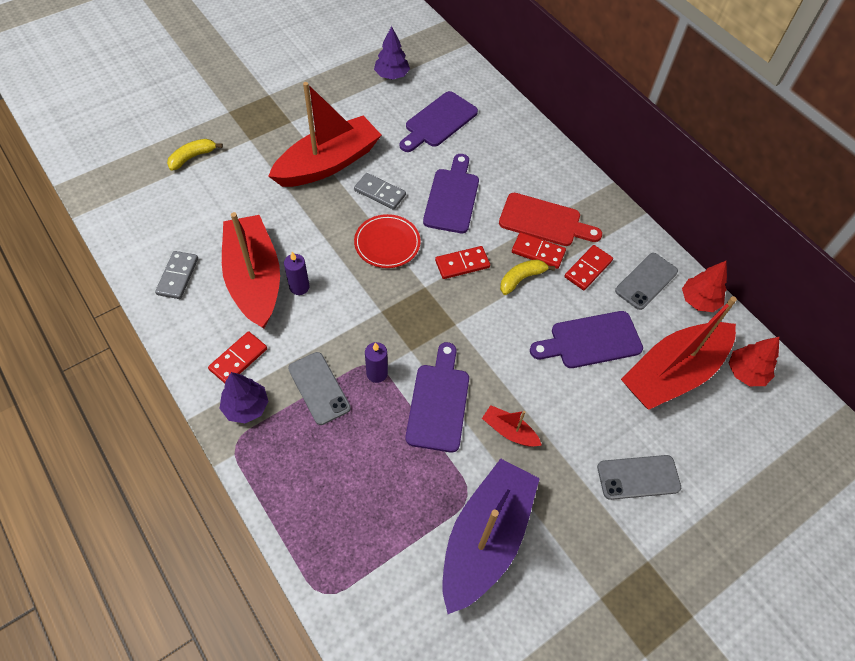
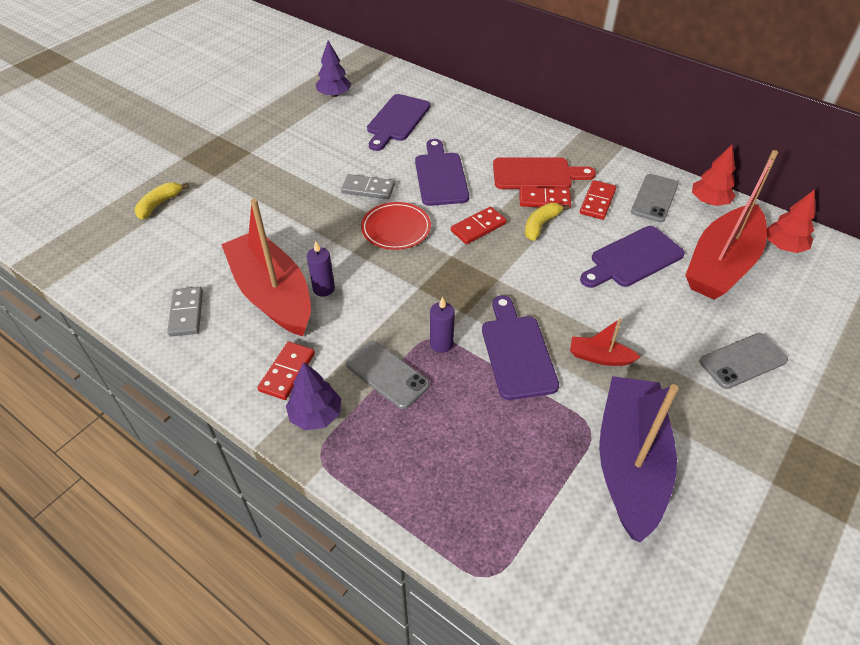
camera: 15 degrees left, 10 degrees down
red boat [268,82,381,187] -> none

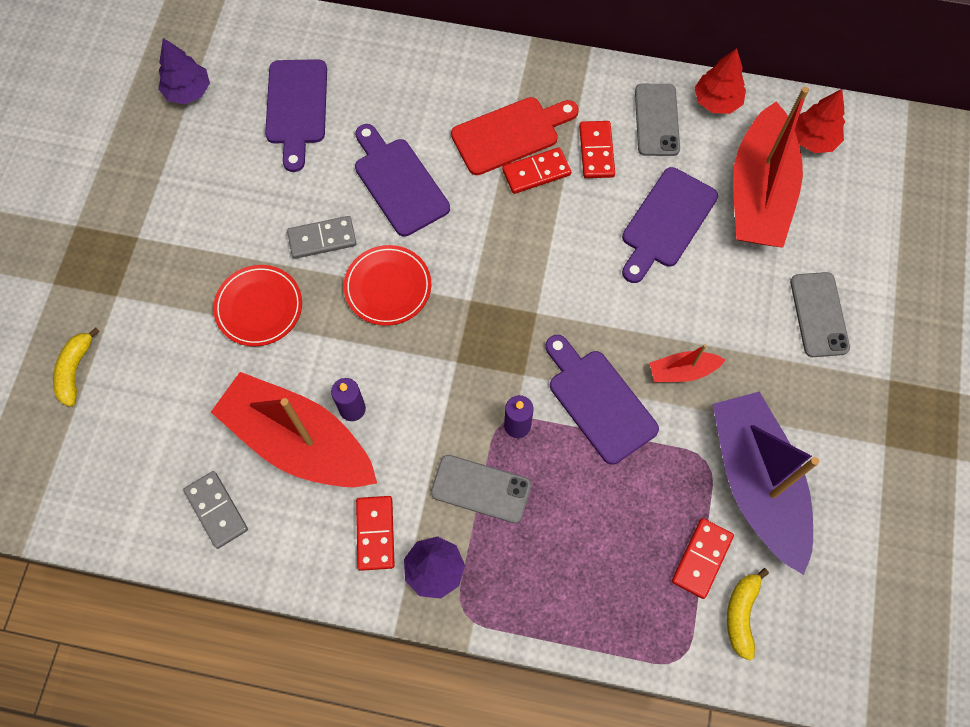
camera: 25 degrees left, 20 degrees up
red domino [451,207,507,244] -> red domino moved to [672,518,734,599]
yellow banana [525,203,570,241] -> yellow banana moved to [727,568,769,661]
grey phone [700,333,788,389] -> grey phone turned 45 degrees counterclockwise [790,272,850,357]
none -> red plate [213,265,302,346]

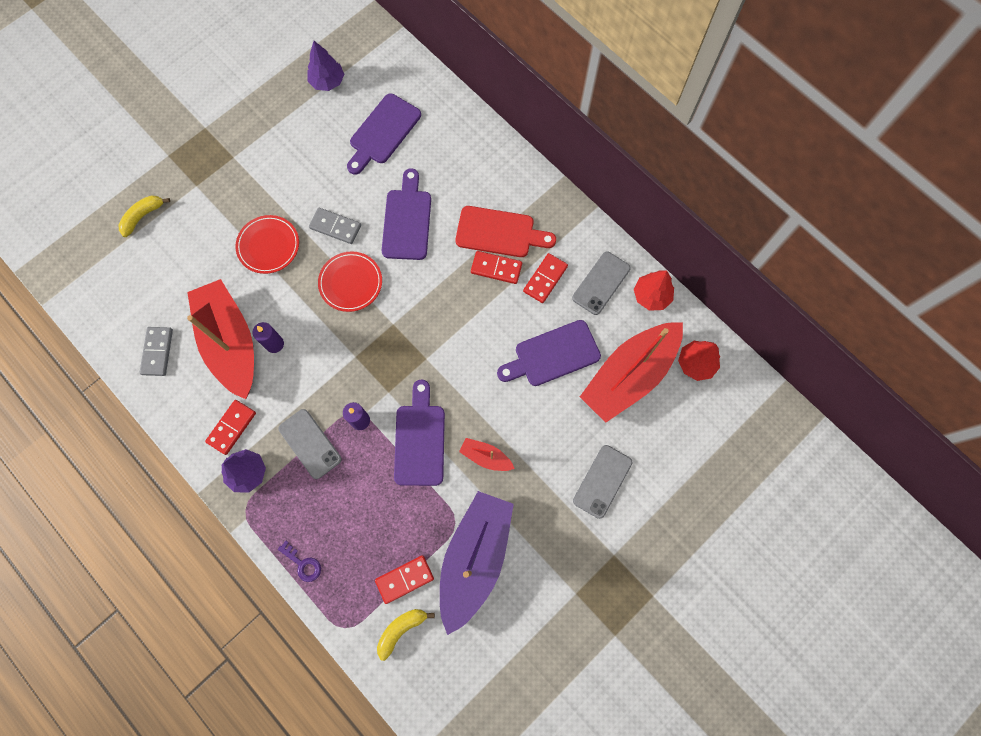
camera: 35 degrees right, 5 degrees up
none -> purple key [278,541,321,582]

